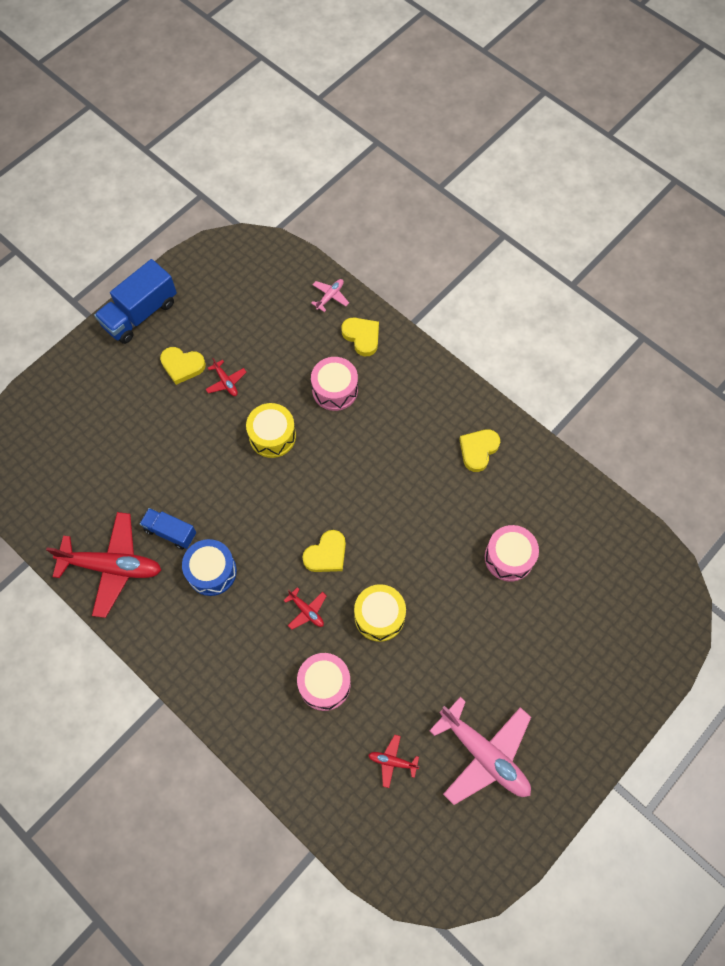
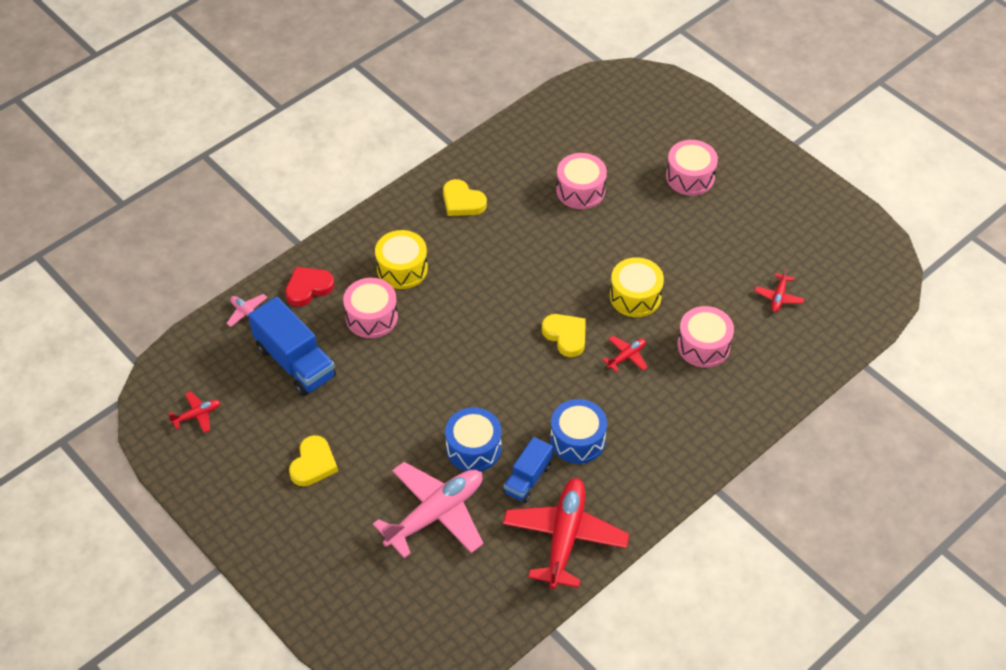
camera: 85 degrees left, 15 degrees down
blue truck [94,259,177,344] -> blue truck moved to [248,297,336,396]
red plane [206,358,246,396] -> red plane moved to [168,391,220,433]
yellow drum [246,403,296,458] -> yellow drum moved to [375,230,428,289]
yellow heart [341,318,379,356] -> red heart [285,267,334,307]
pink plane [429,697,531,805] -> pink plane moved to [373,462,483,558]
none -> blue drum [445,407,501,472]
none -> pink drum [666,140,718,196]

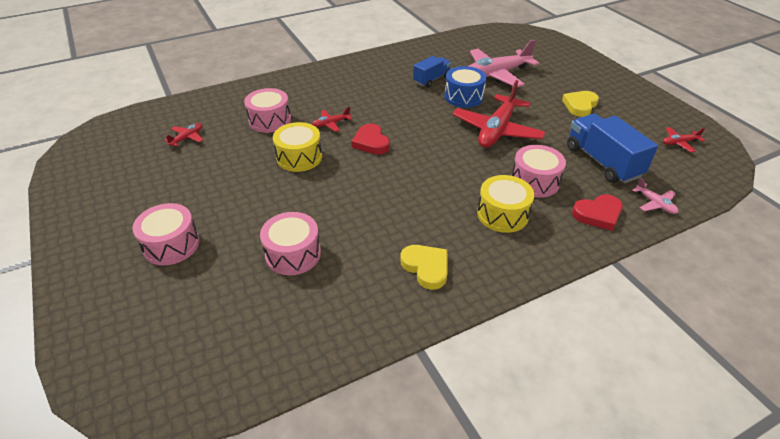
camera: 165 degrees left, 10 degrees down
red plane [503,478,629,589] -> red plane moved to [452,80,546,148]
yellow heart [542,314,586,357] -> red heart [351,123,390,154]
blue drum [550,399,607,464] -> none

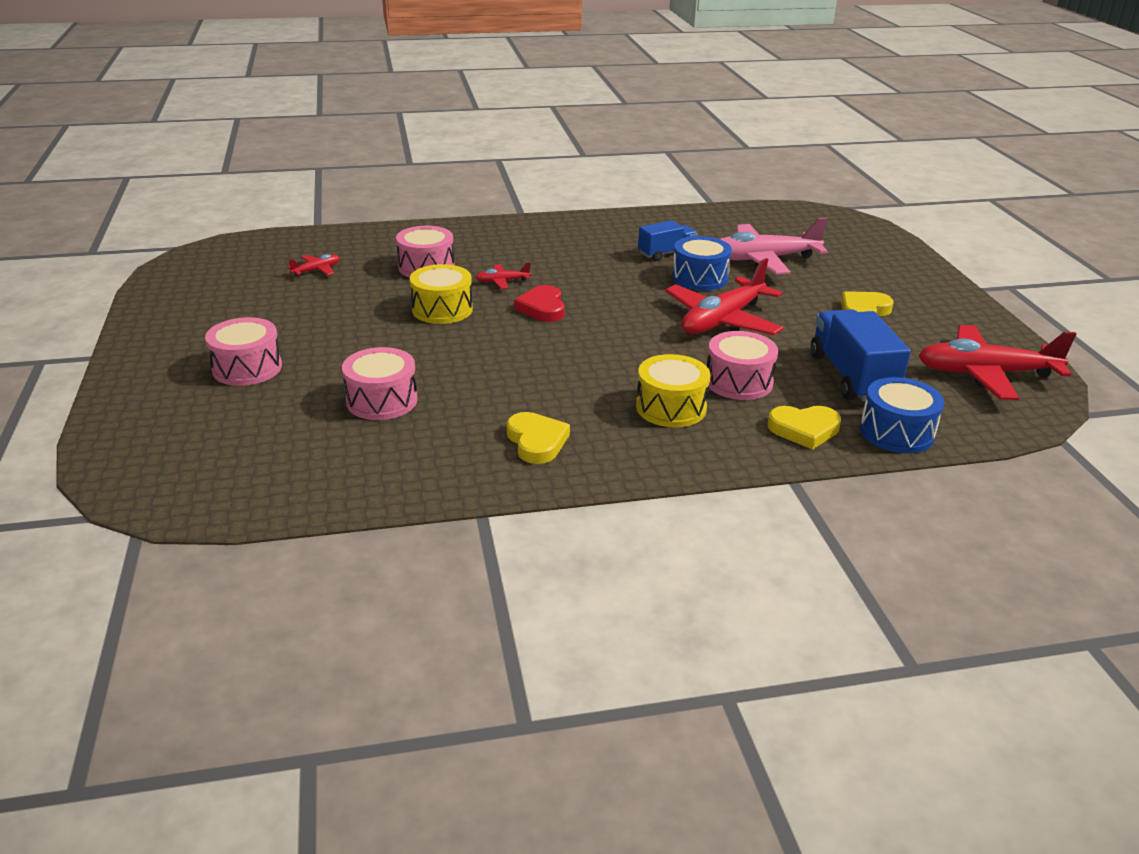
camera: 15 degrees right, 10 degrees down
red heart [572,194,623,231] -> yellow heart [768,406,841,450]
pink plane [633,177,678,214] -> blue drum [860,377,944,453]
red plane [663,127,705,152] -> red plane [918,325,1076,400], size x2.26

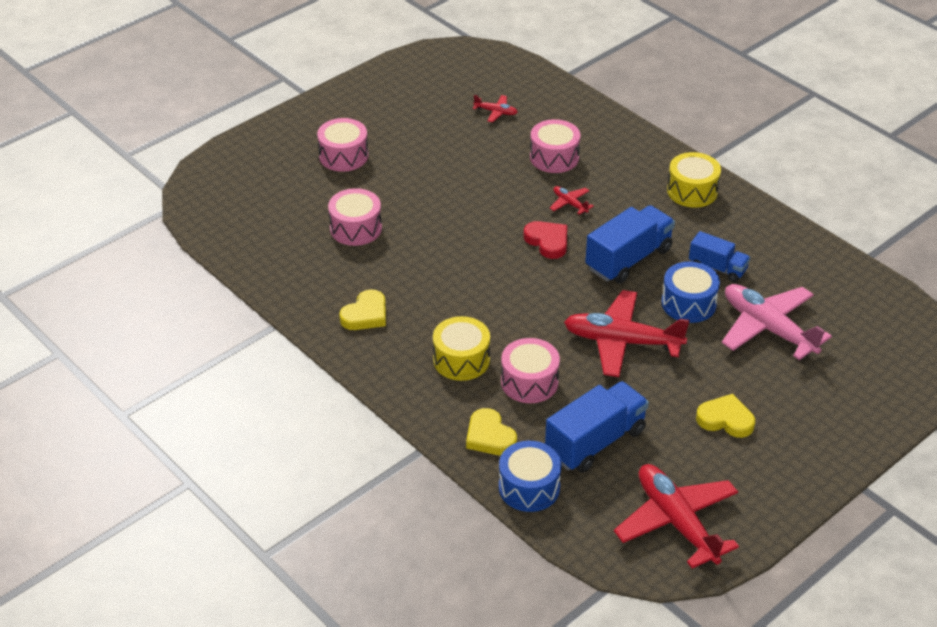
camera: 60 degrees right, 10 degrees up
yellow drum [410,264,473,324] -> yellow drum moved to [667,152,721,208]
red heart [514,285,565,322] -> red heart turned 90 degrees clockwise [524,221,567,259]
none -> blue truck [585,205,675,283]

